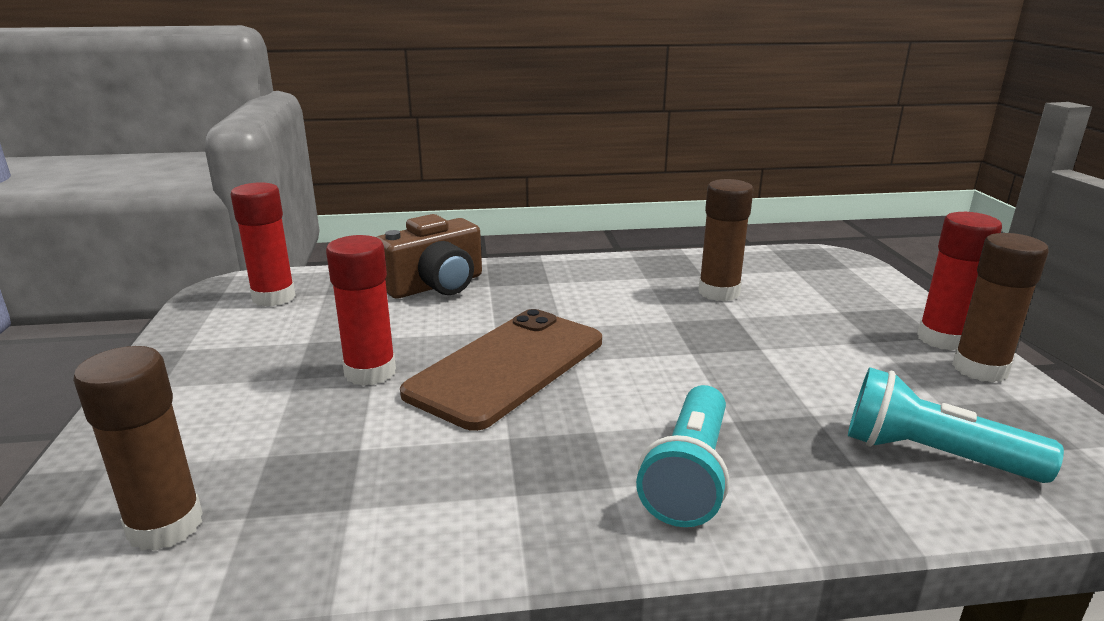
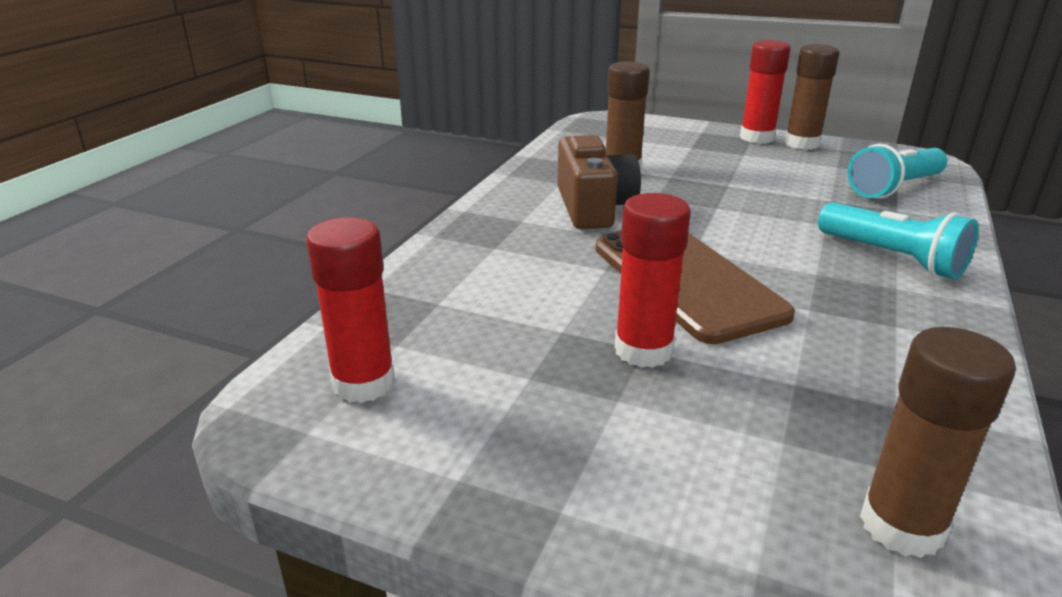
camera: 60 degrees left, 5 degrees up
brown camera [377,214,482,299] -> brown camera moved to [558,135,641,229]

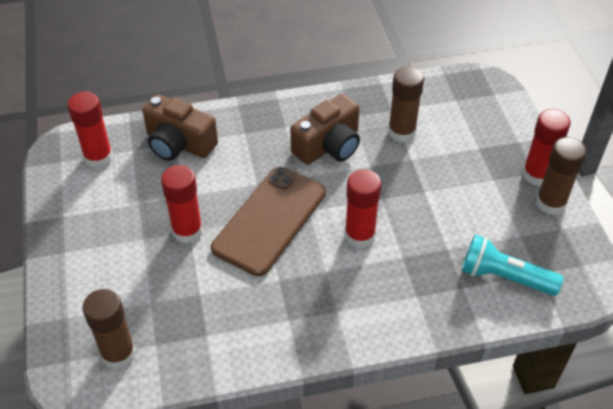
camera: 55 degrees right, 20 degrees up
turquoise flashlight [818,202,979,279] -> none
none -> brown camera [142,94,218,161]
none -> red glue stick [345,169,382,248]

